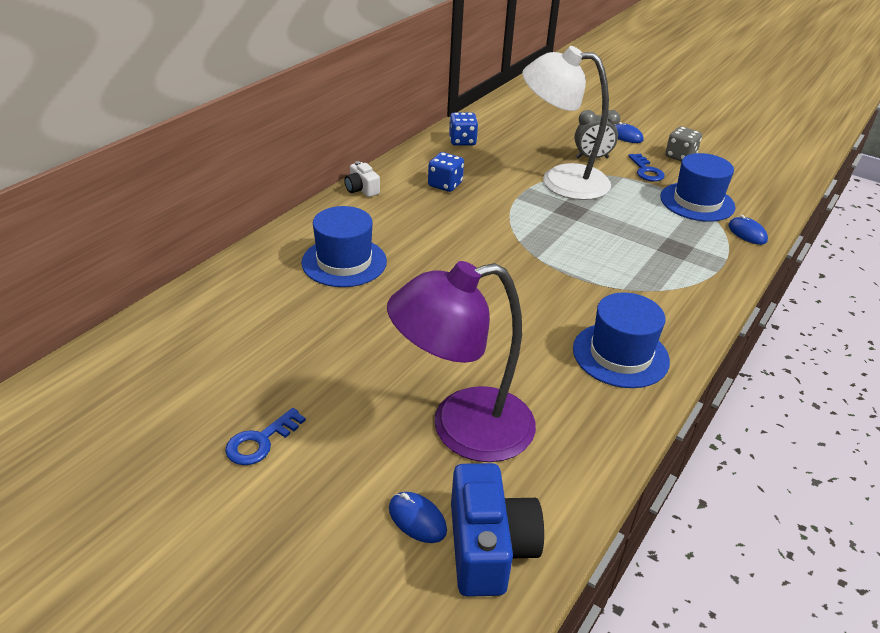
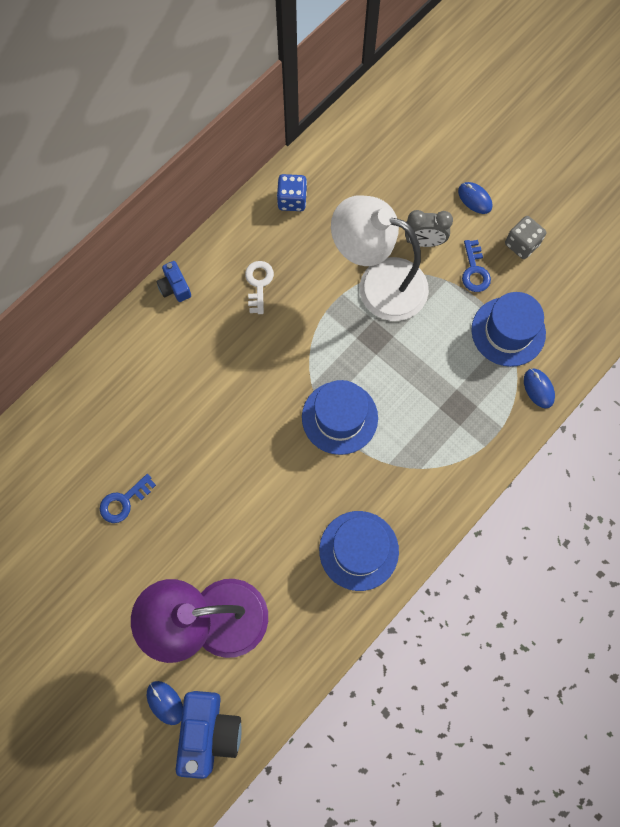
camera: 10 degrees right, 35 degrees up
blue key [225,408,306,465] -> blue key moved to [100,474,156,523]
blue hat [301,206,387,287] -> blue hat moved to [302,380,378,455]
white camera [344,161,380,197] -> blue camera [156,261,191,302]
blue dice [428,152,464,192] -> white key [245,261,274,314]

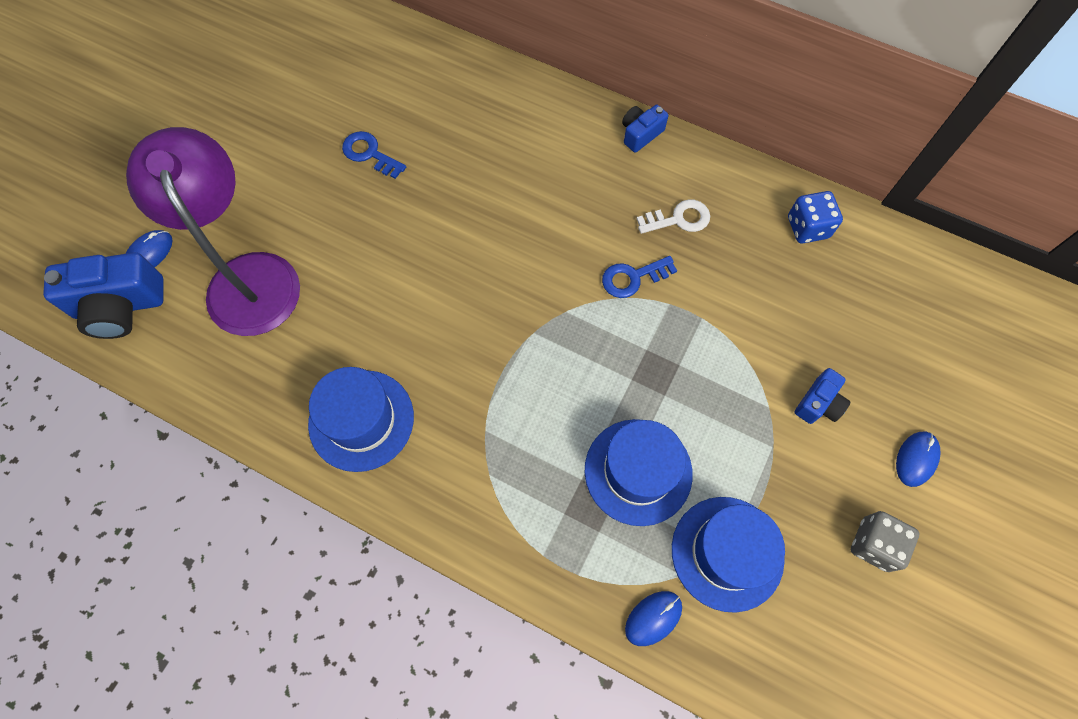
camera: 75 degrees right, 5 degrees down
blue hat [302,380,378,455] -> blue hat moved to [585,419,693,526]
white lamp [331,196,429,321] -> none
grey clock [405,210,453,247] -> blue camera [795,368,851,424]
blue key [462,240,491,292] -> blue key moved to [602,256,677,298]

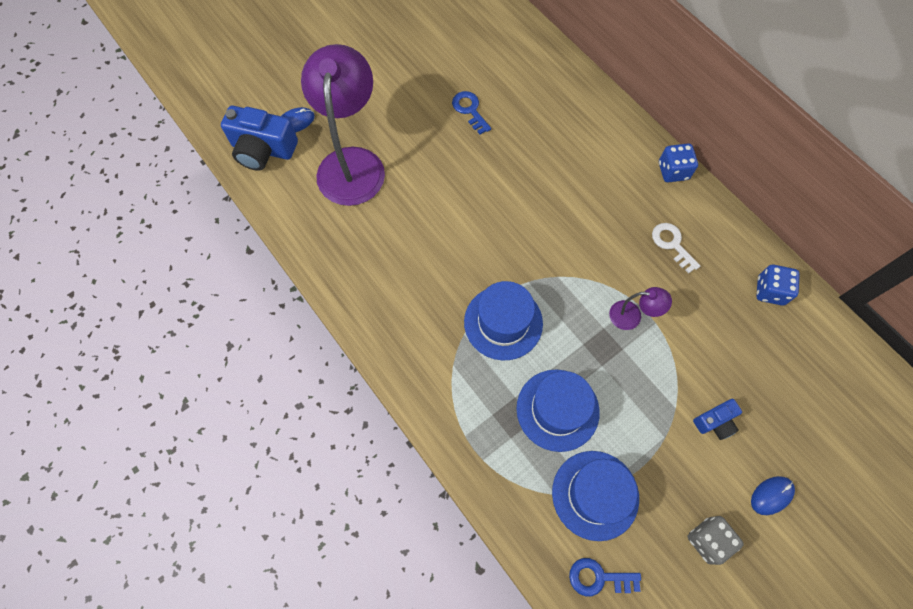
camera: 25 degrees right, 0 degrees up
blue hat [308,367,414,472] -> blue hat moved to [464,281,543,360]
blue key [602,256,677,298] -> blue key moved to [569,558,641,596]
blue camera [622,105,668,153] -> blue dice [659,143,698,182]
blue mouse [625,591,682,646] -> none
white key [637,199,710,234] -> white key turned 135 degrees counterclockwise [652,223,701,273]
none -> purple lamp [609,287,672,330]

